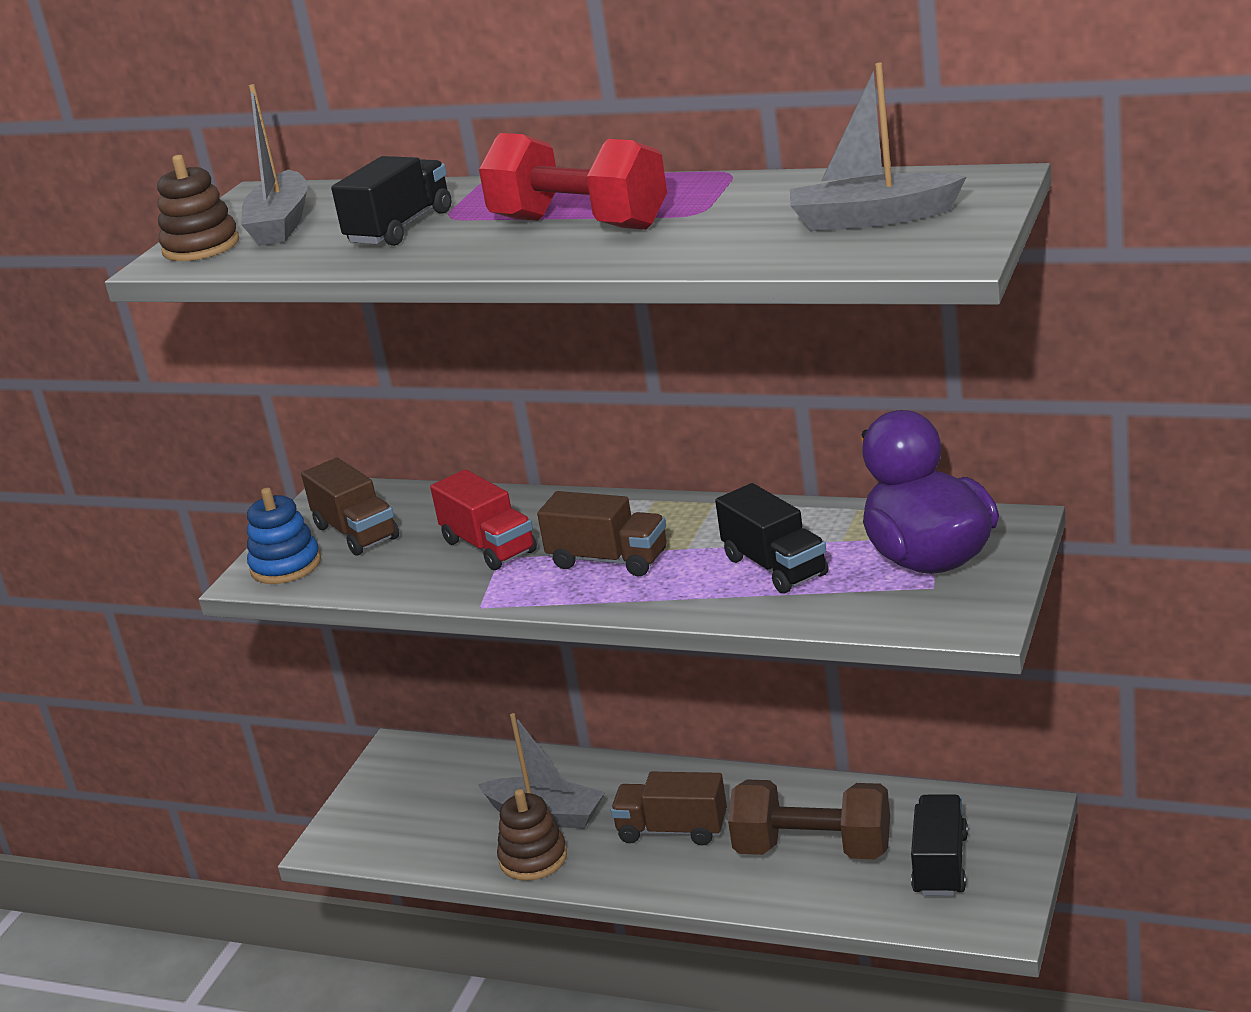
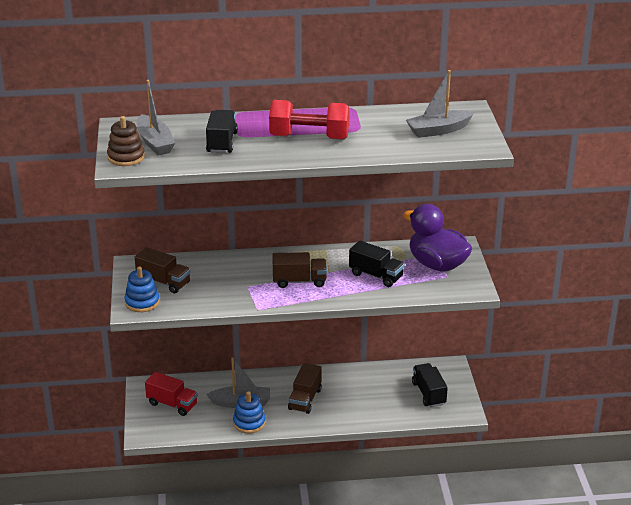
camera: 30 degrees left, 5 degrees up
red truck [430,469,537,570] -> red truck moved to [145,372,198,416]
brown stacking toy [497,789,567,881] -> blue stacking toy [233,391,266,433]
brown truck [611,772,727,846] -> brown truck turned 60 degrees counterclockwise [288,363,322,414]
brown dumbbell [728,780,890,859] -> none

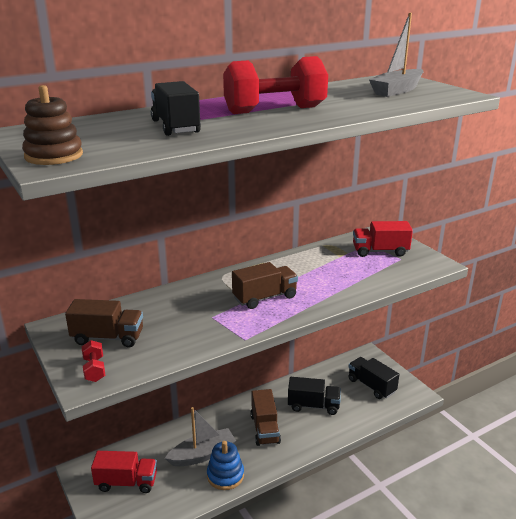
camera: 25 degrees left, 5 degrees down
blue stacking toy [124,266,160,312] -> red dumbbell [82,340,106,382]
grey boat [137,80,175,155] -> none
black truck [349,241,405,287] -> black truck moved to [288,377,341,415]
purple duck [403,204,472,271] -> red truck [353,221,413,257]

